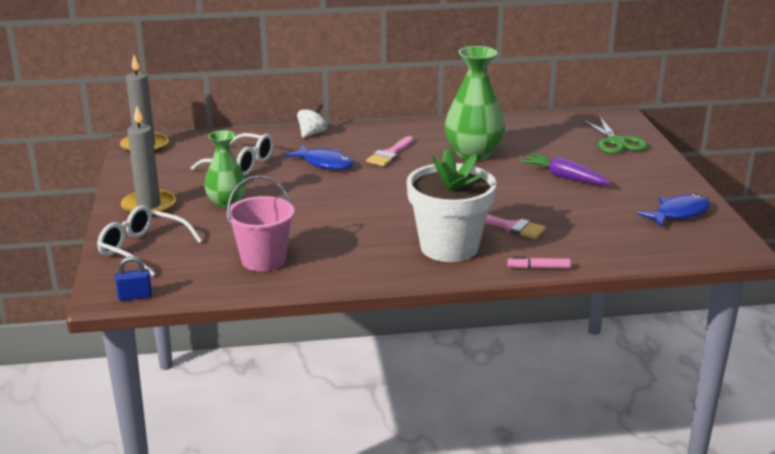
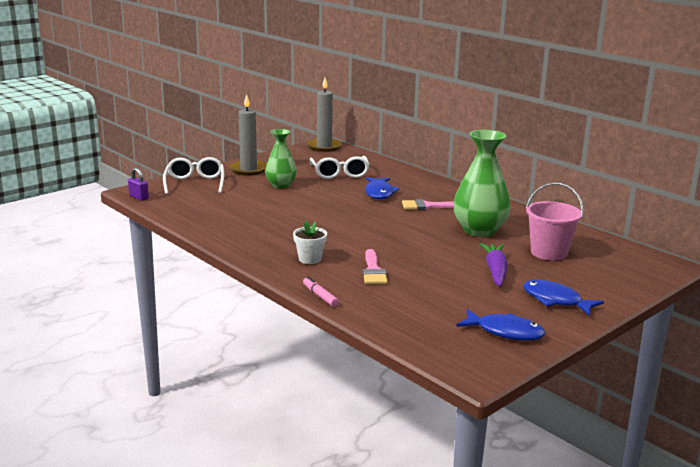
camera: 55 degrees right, 5 degrees down
blue padlock [115,256,152,301] -> purple padlock [128,168,149,201]
pink bucket [226,176,294,272] -> pink bucket moved to [526,183,583,261]
white spinning top [297,104,327,138] -> none
white flower pot [407,147,496,262] -> white flower pot [293,221,327,264], size x0.45
green scissors [581,116,648,154] -> none
none -> blue fish [523,280,604,316]

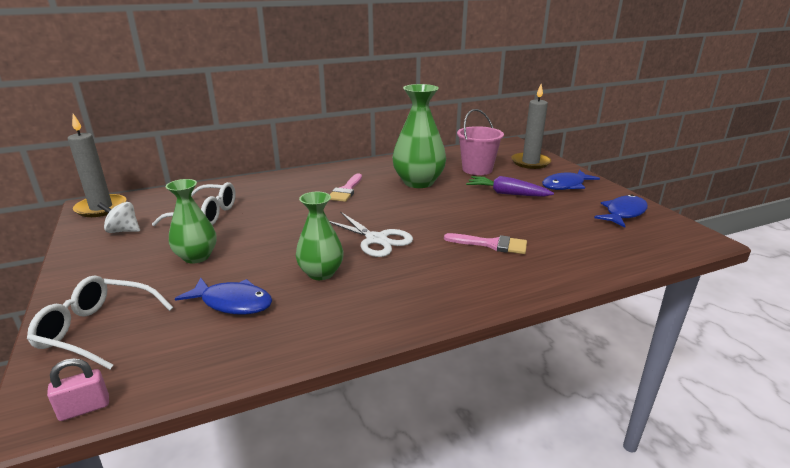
camera: 70 degrees left, 5 degrees up
purple padlock [128,168,149,201] -> pink padlock [47,358,109,421]
grey candle [229,94,266,175] -> grey candle moved to [511,84,551,169]
white flower pot [293,221,327,264] -> none
pink marker [303,277,339,307] -> none
blue fish [365,177,400,199] -> blue fish moved to [175,277,272,315]
none -> white spinning top [98,202,140,233]
none -> green vase [296,192,344,280]
none -> white scissors [329,212,413,257]

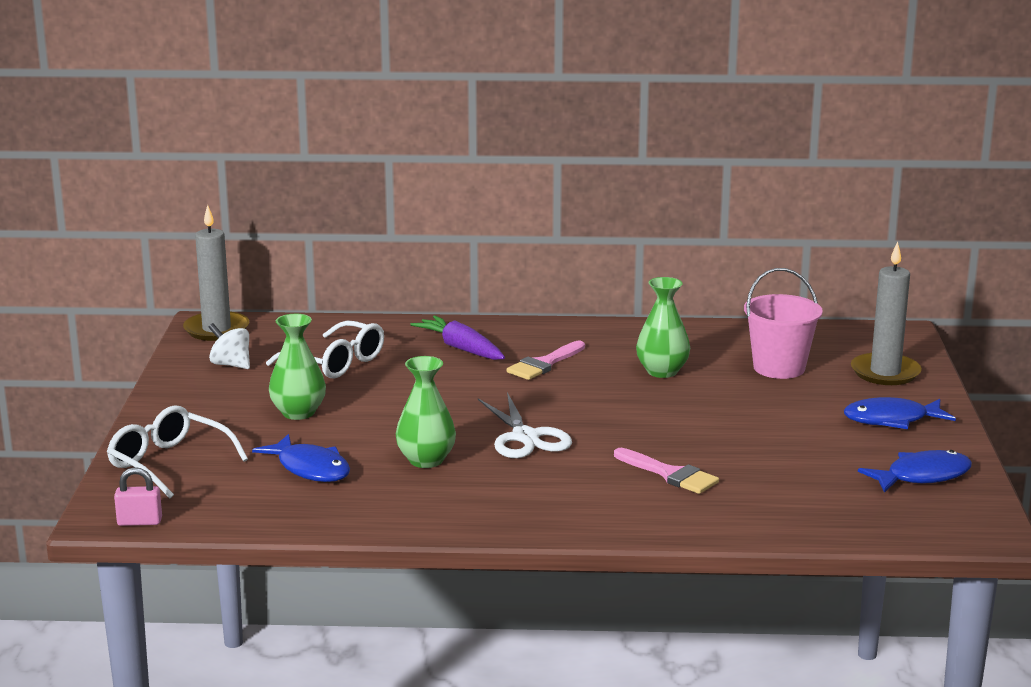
camera: 25 degrees right, 5 degrees down
green vase [392,84,446,188] -> green vase [636,277,690,378], size x0.63
purple carrot [466,176,554,197] -> purple carrot moved to [410,316,505,360]

